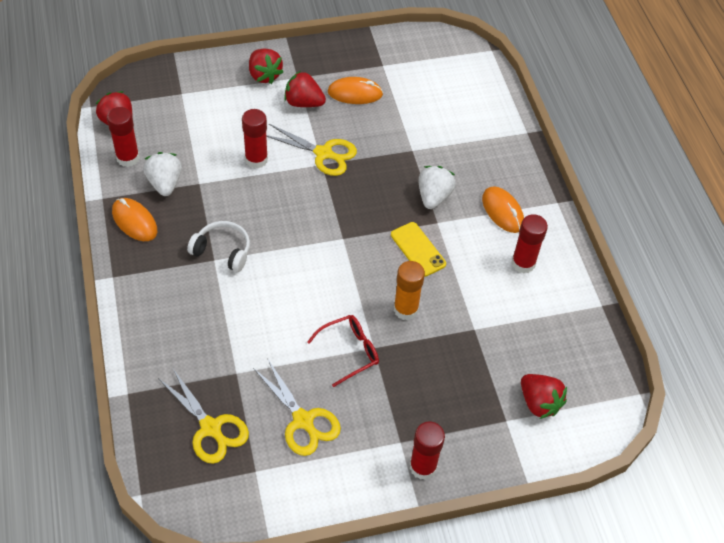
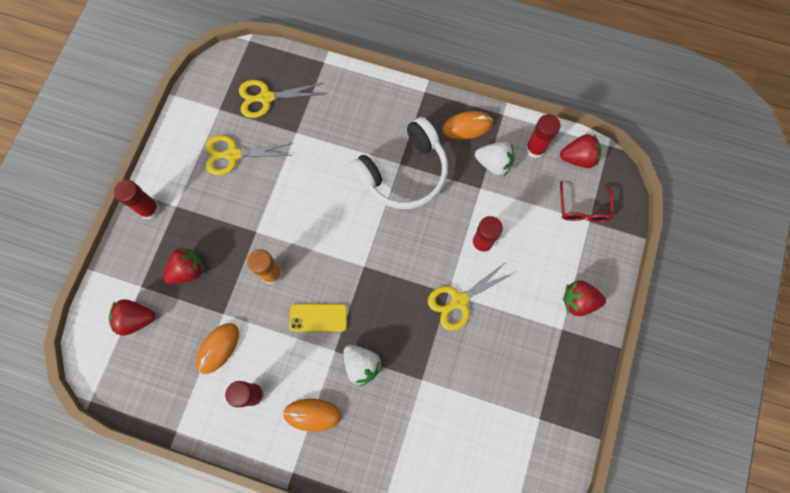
camera: 125 degrees right, 20 degrees up
white headphones [187,221,250,272] -> white headphones [350,117,448,209], size x1.83
red strawberry [284,71,326,107] -> red strawberry moved to [163,247,205,285]
red glasses [307,315,379,387] -> red glasses moved to [560,181,613,222]
orange mouse [328,77,383,104] -> orange mouse moved to [196,323,239,374]

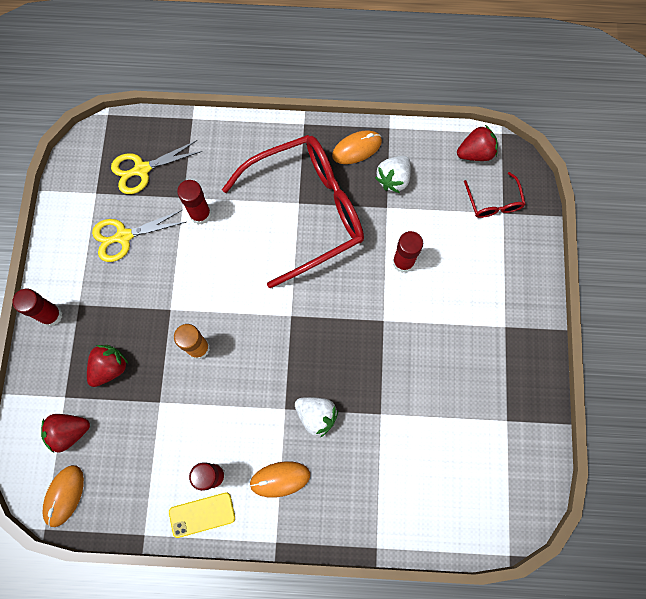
camera: 15 degrees left, 0 degrees up
orange mouse [196,323,239,374] -> orange mouse moved to [43,465,84,527]
yellow phone [289,304,347,332] -> yellow phone moved to [169,492,235,538]
white headphones [350,117,448,209] -> red glasses [222,135,364,288]
yellow scissors [428,261,516,331] -> none
white strawberry [475,142,514,176] -> white strawberry turned 120 degrees clockwise [375,156,411,193]
red glue stick [526,114,560,158] -> red glue stick moved to [177,180,211,224]
red strawberry [563,280,606,316] -> none

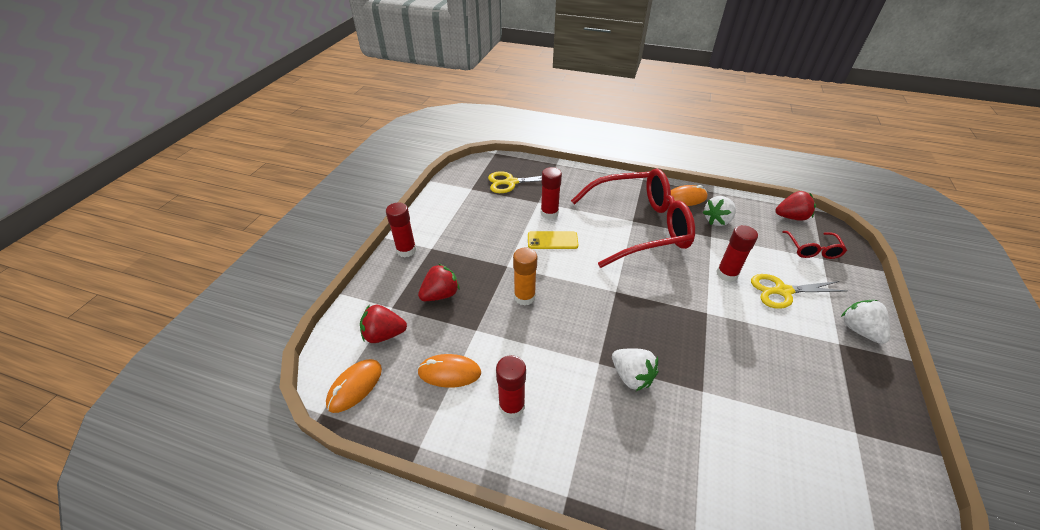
camera: 15 degrees right, 30 degrees down
yellow scissors [92,210,186,262] -> yellow scissors moved to [751,274,847,309]
yellow phone [169,492,235,538] -> yellow phone moved to [528,231,578,249]
orange mouse [250,461,310,498] -> orange mouse moved to [417,354,481,388]
none -> white strawberry [841,300,890,344]

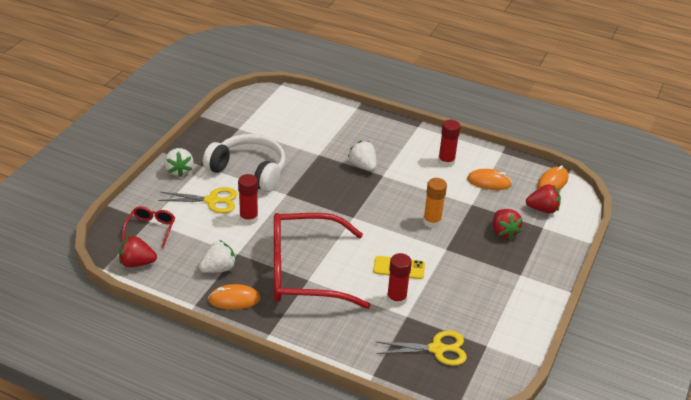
camera: 175 degrees left, 5 degrees down
red glue stick [386,202,416,257] -> none
red strawberry [418,264,460,301] -> red strawberry turned 75 degrees counterclockwise [493,209,523,239]
none -> white headphones [203,134,286,192]

